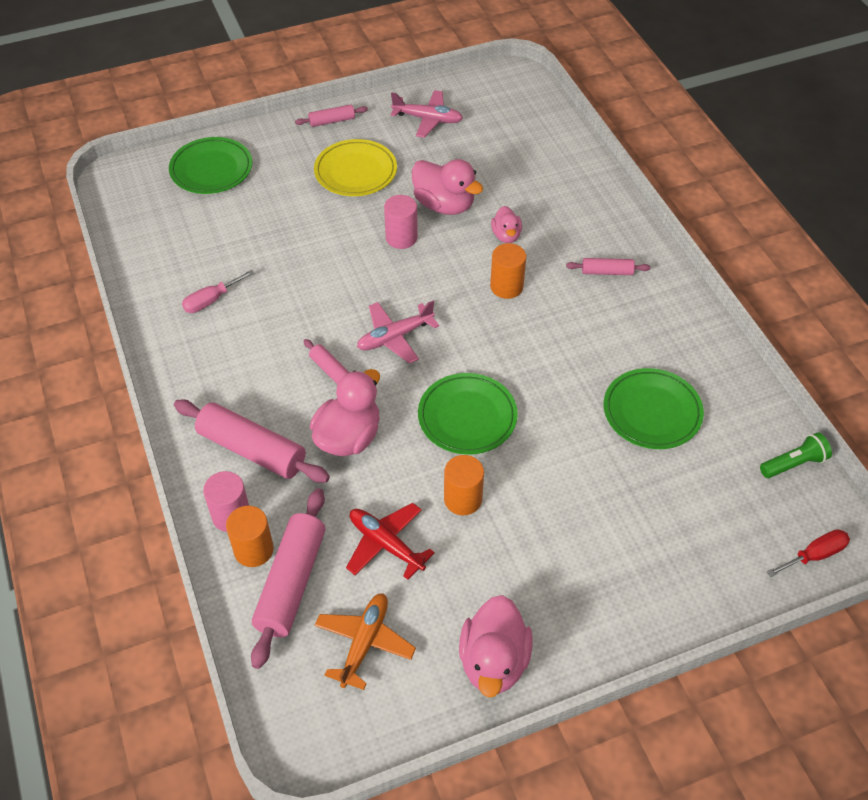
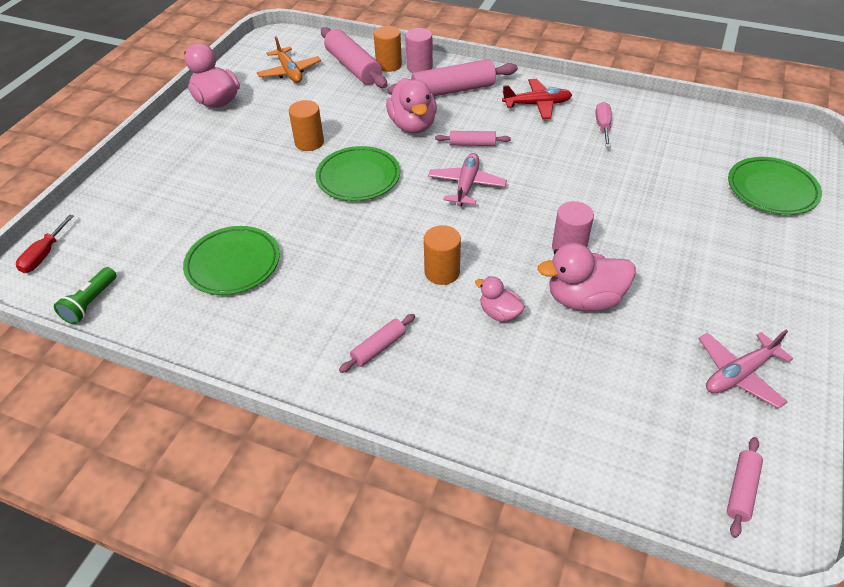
camera: 135 degrees right, 5 degrees down
pink rolling pin [295,104,368,127] -> pink rolling pin moved to [727,437,763,538]
yellow plate [314,139,397,196] -> none
red plane [346,503,435,580] -> red plane moved to [502,79,572,119]

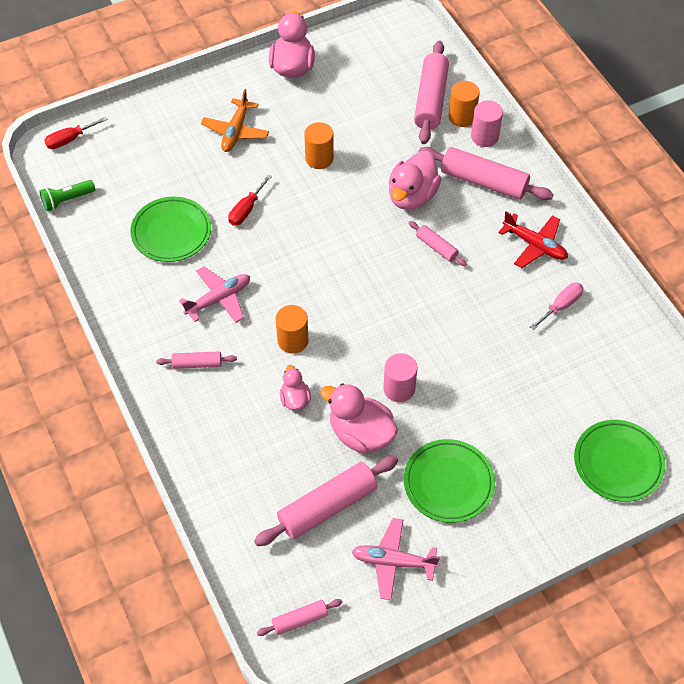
camera: 40 degrees right, 10 degrees up
orange plane [257,36,321,83] -> orange plane moved to [201,89,269,152]
green plate [315,146,400,201] -> green plate moved to [404,439,495,523]
pink plane [428,153,507,206] -> pink plane moved to [179,266,250,323]
none -> red screwdriver [228,175,272,226]
none -> pink rolling pin [254,456,398,546]

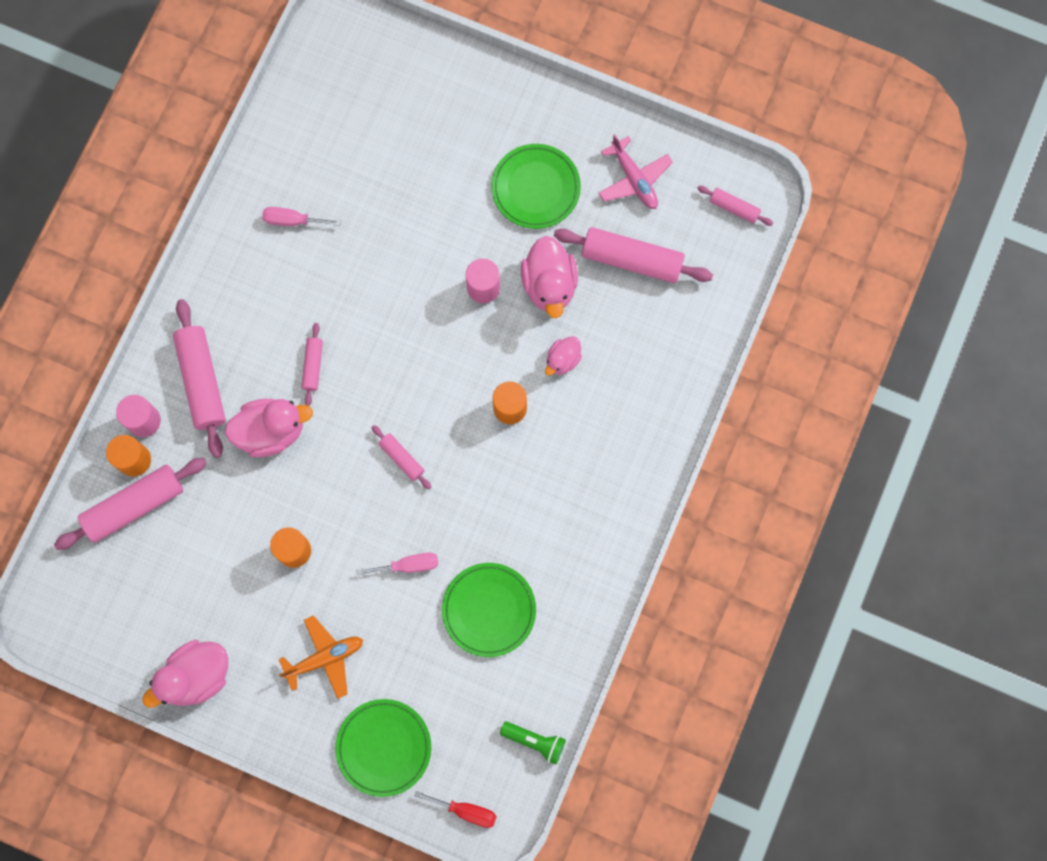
camera: 130 degrees left, 20 degrees up
pink rolling pin [156,351,237,369] -> pink rolling pin moved to [371,425,431,489]
pink plane [179,266,250,323] -> none
red screwdriver [228,175,272,226] -> pink screwdriver [356,553,439,575]
red plane [498,212,568,268] -> none
green plate [574,420,665,502] -> green plate moved to [335,699,431,797]

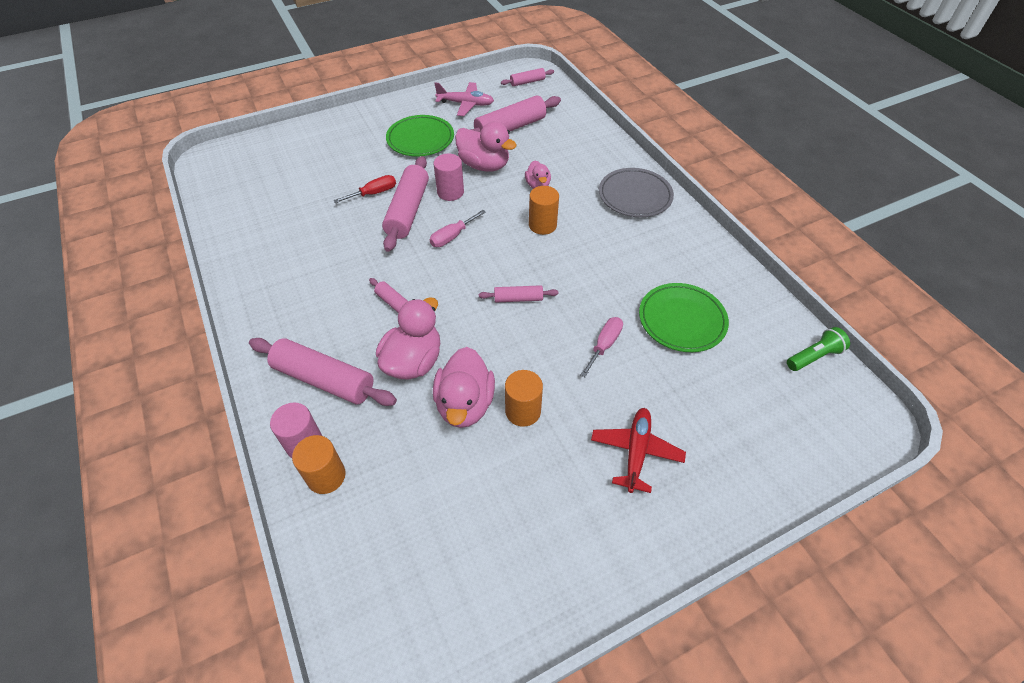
camera: 50 degrees left, 25 degrees down
pink rolling pin [54,458,207,550] -> pink rolling pin moved to [382,156,429,252]
pink duck [142,640,228,708] -> pink duck moved to [433,347,495,428]
pink screwdriver [262,207,341,226] -> pink screwdriver moved to [430,210,486,247]
orange plane [279,615,363,699] -> red plane [591,408,686,493]
green plate [335,699,431,797] -> none
red screwdriver [414,791,497,828] -> red screwdriver moved to [333,175,396,203]
none -> grey plate [599,168,674,217]

